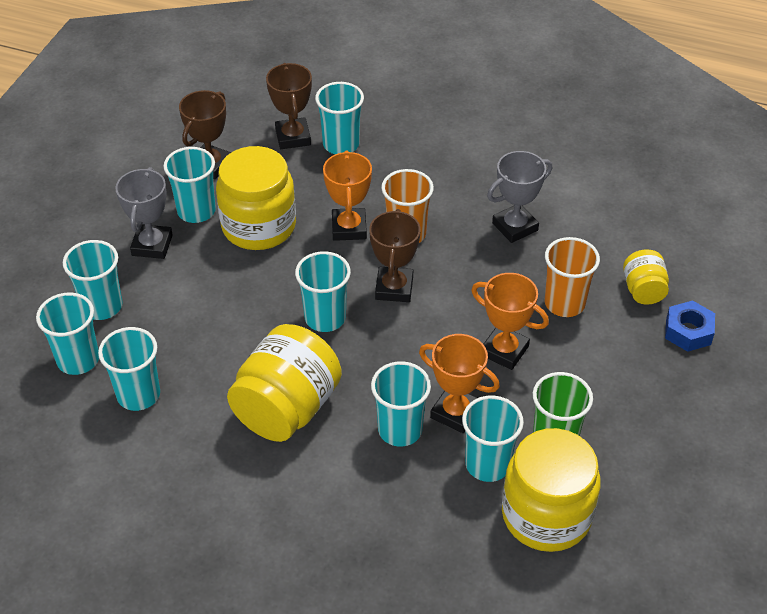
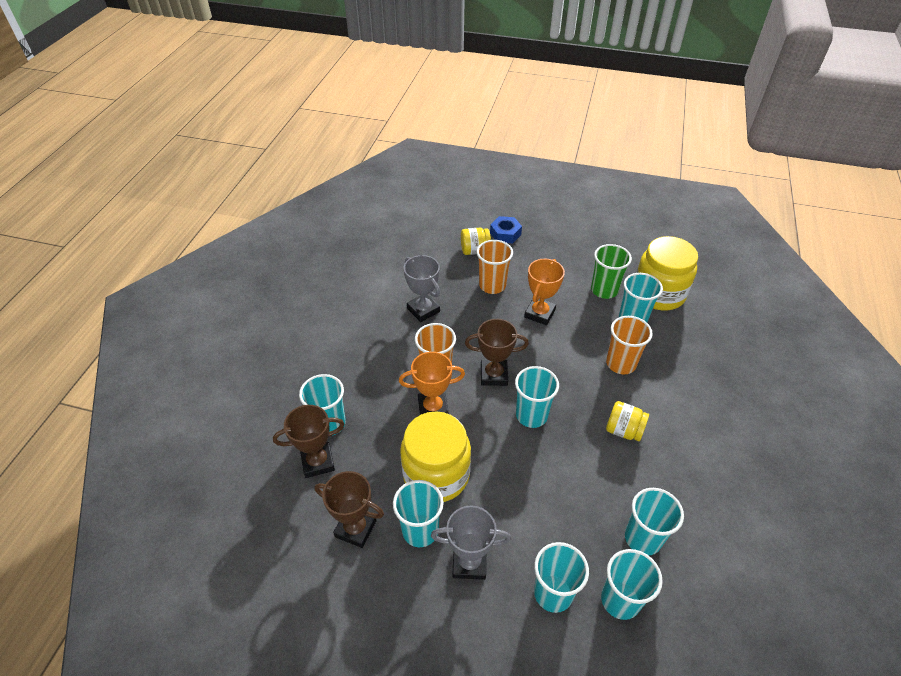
camera: 95 degrees left, 0 degrees up
yellow jar [227,324,342,442] -> yellow jar [606,401,649,441], size x0.51
turquoise cup [371,361,431,447] -> orange cup [606,316,653,374]
orange trophy [419,334,500,433] -> none

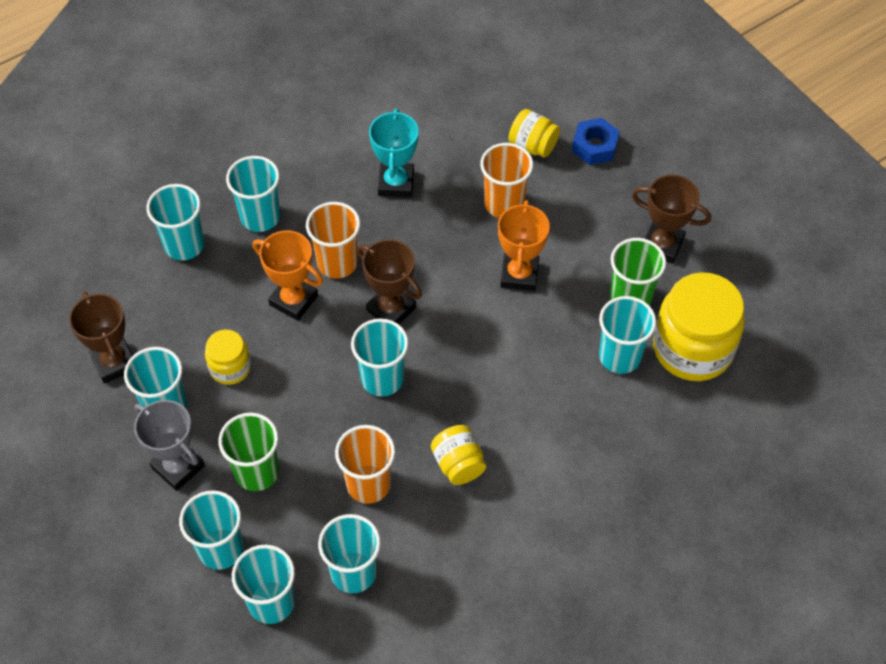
camera: 40 degrees right, 10 degrees up
brown trophy [273,405,345,478] -> brown trophy moved to [632,175,711,264]
yellow jar [400,411,471,502] -> yellow jar [205,330,251,385], size x0.51
grey trophy [404,255,440,322] -> turquoise trophy [369,109,419,197]
orange trophy [524,259,565,325] -> orange trophy turned 60 degrees counterclockwise [498,200,550,291]
orange cup [606,316,653,374] -> orange cup moved to [335,425,395,504]
none -> green cup [218,413,279,491]
none -> turquoise cup [226,156,280,232]

